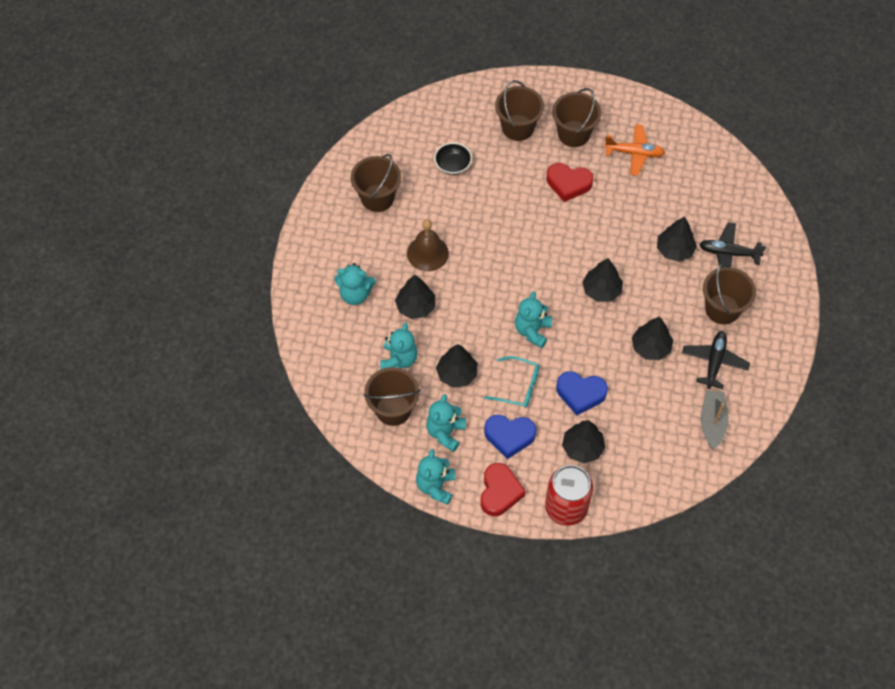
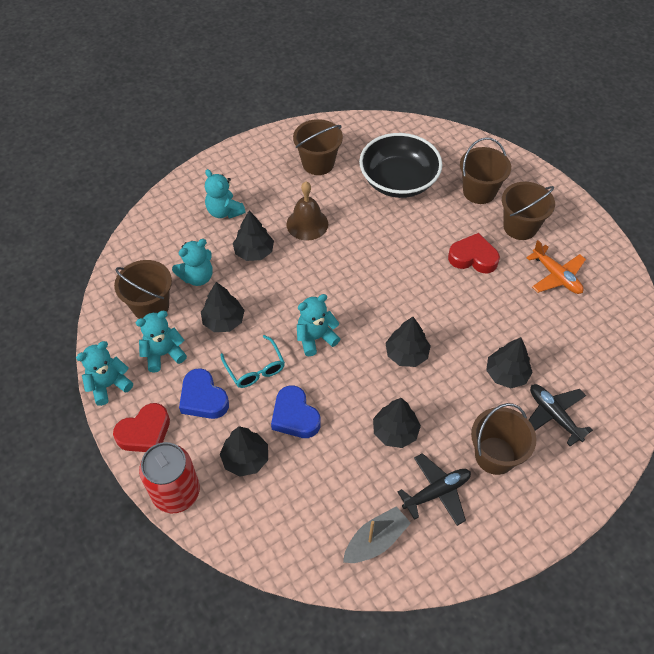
camera: 45 degrees right, 5 degrees down
black bowl [434,143,472,175] -> black bowl [359,133,442,198], size x2.15
red heart [546,163,593,202] -> red heart turned 135 degrees clockwise [448,233,500,273]

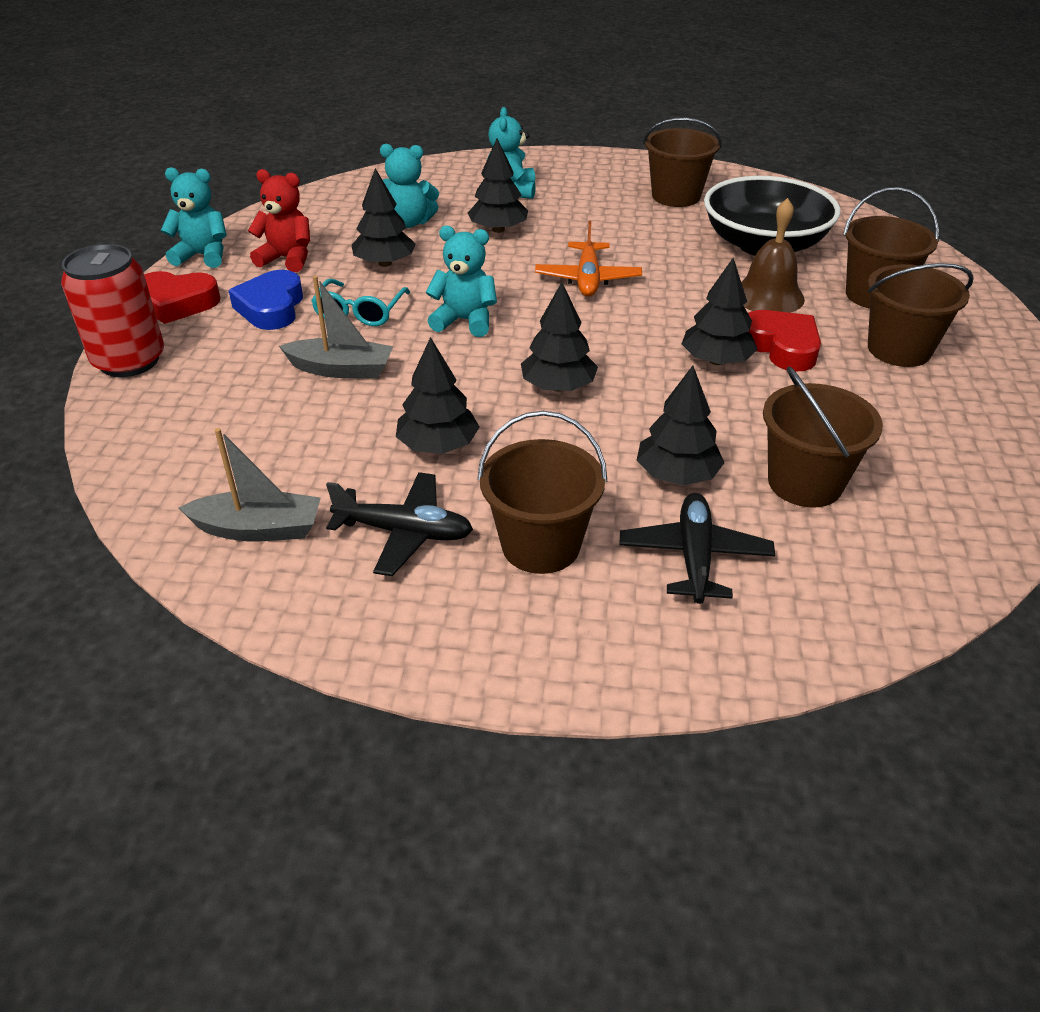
camera: 40 degrees right, 15 degrees down
brown bucket [114,260,172,319] -> brown bucket moved to [763,366,883,508]
turquoise teddy bear [135,311,187,373] -> red teddy bear [248,169,310,272]
black tree [220,426,268,477] -> black tree moved to [682,258,758,365]
blue heart [271,385,321,438] -> grey boat [279,276,393,379]
brown bell [287,182,328,241] -> brown bell moved to [741,198,805,313]
orange plane [526,240,586,294] -> orange plane moved to [535,221,642,297]

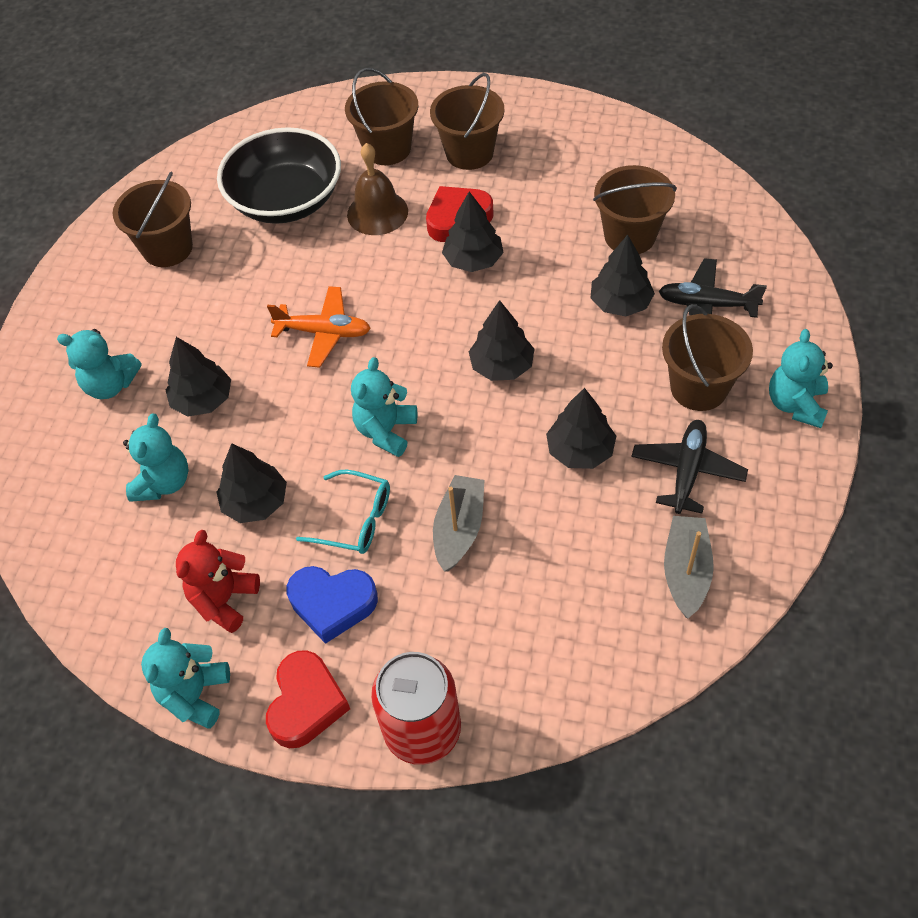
camera: 80 degrees left, 15 degrees up
none -> turquoise teddy bear [769,329,833,428]

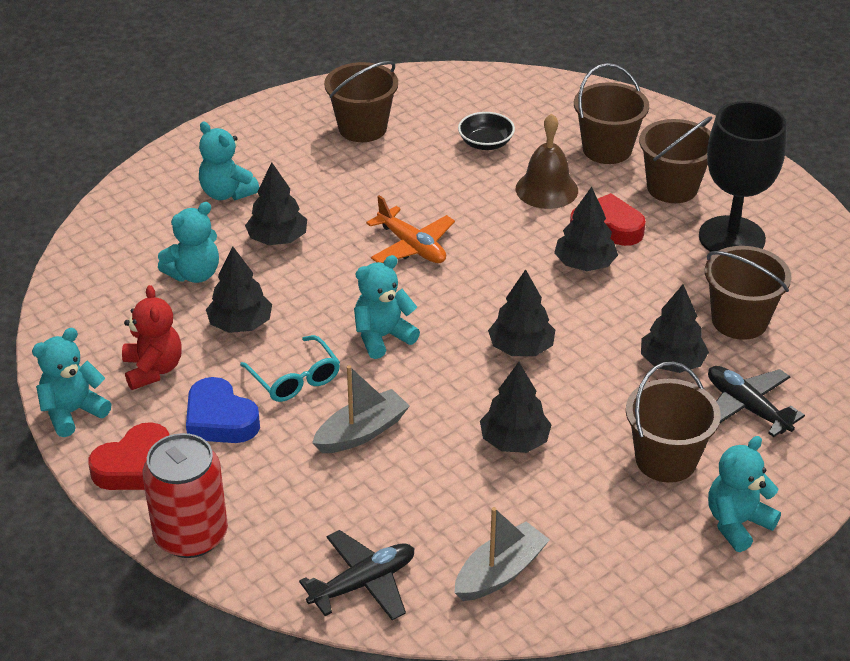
camera: 35 degrees right, 15 degrees down
red teddy bear [176,530,260,633] -> red teddy bear turned 105 degrees clockwise [122,285,182,390]
black bowl [217,127,341,224] -> black bowl [458,112,515,150], size x0.47
black plane [631,420,748,514] -> black plane moved to [299,530,414,620]
none -> black goblet [699,101,787,252]

